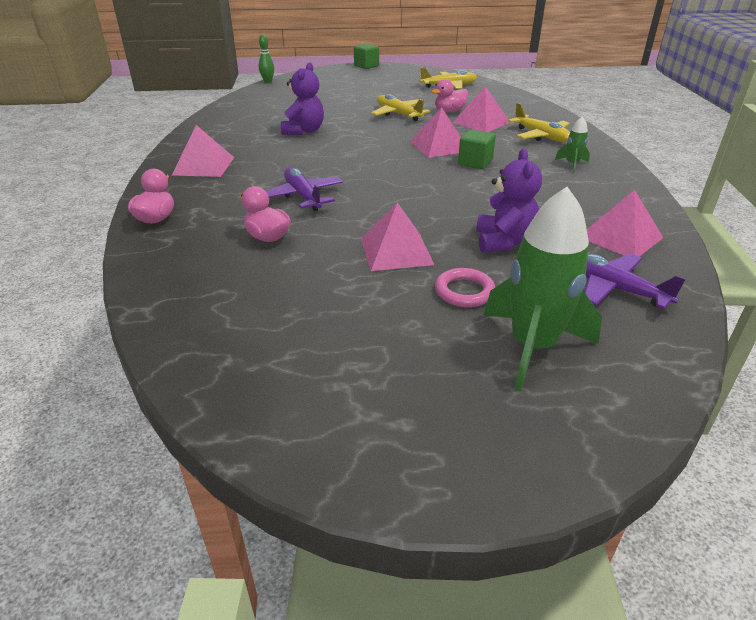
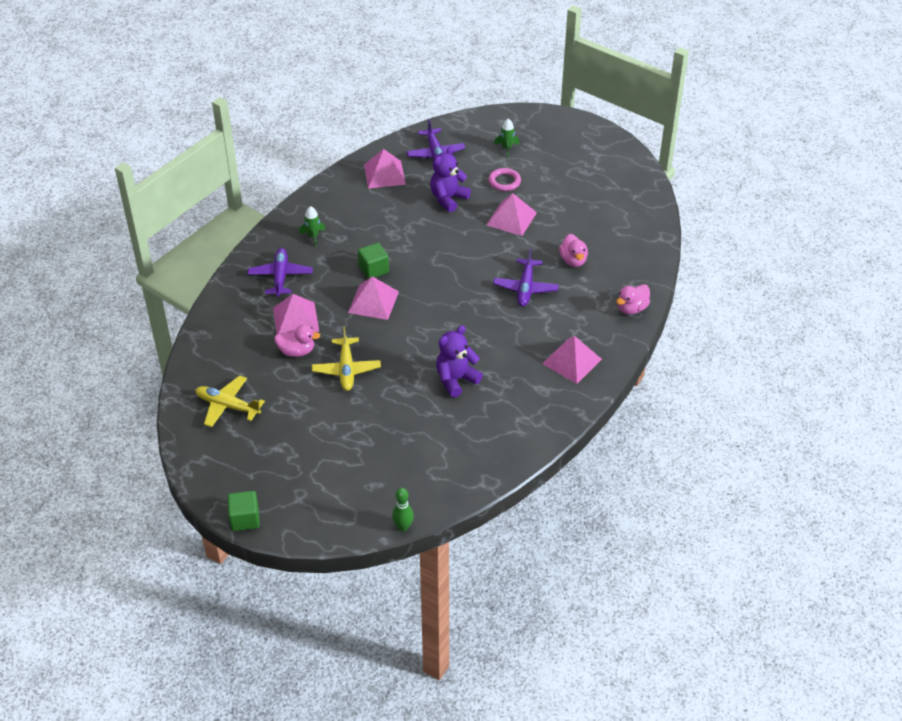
camera: 145 degrees left, 10 degrees up
green rocket [484,187,602,392] -> green rocket [494,119,519,158], size x0.46
yellow plane [508,103,570,142] -> purple plane [248,248,313,297]

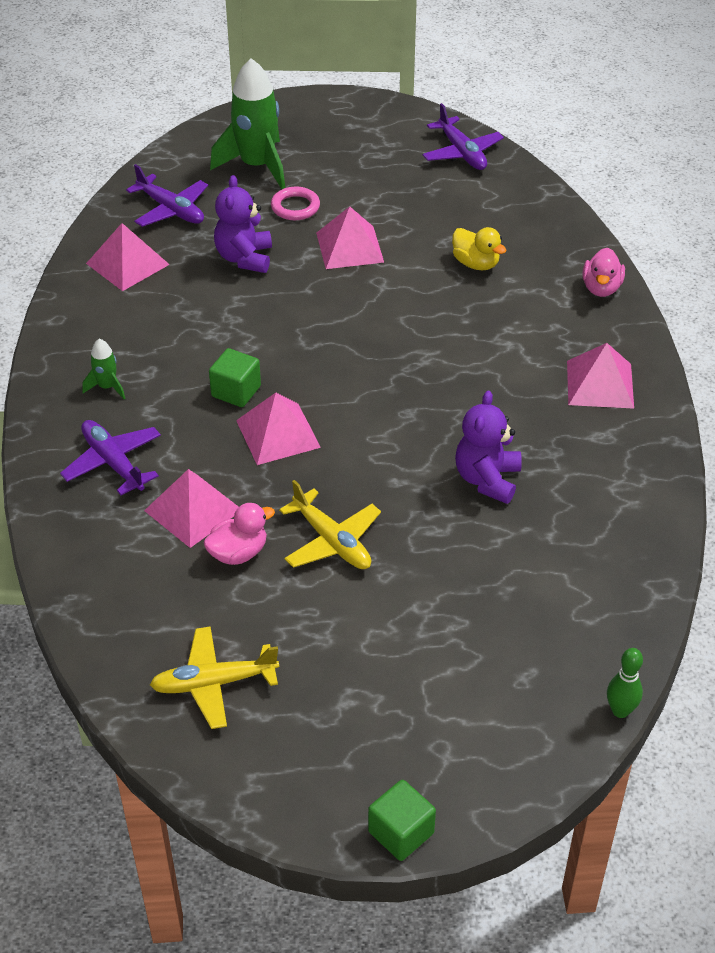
camera: 35 degrees left, 0 degrees up
purple plane [493,248,559,307] -> purple plane moved to [423,103,504,170]
green rocket [494,119,519,158] -> green rocket [210,58,285,189], size x2.19
pink duck [559,234,588,267] -> yellow duck [452,227,507,270]

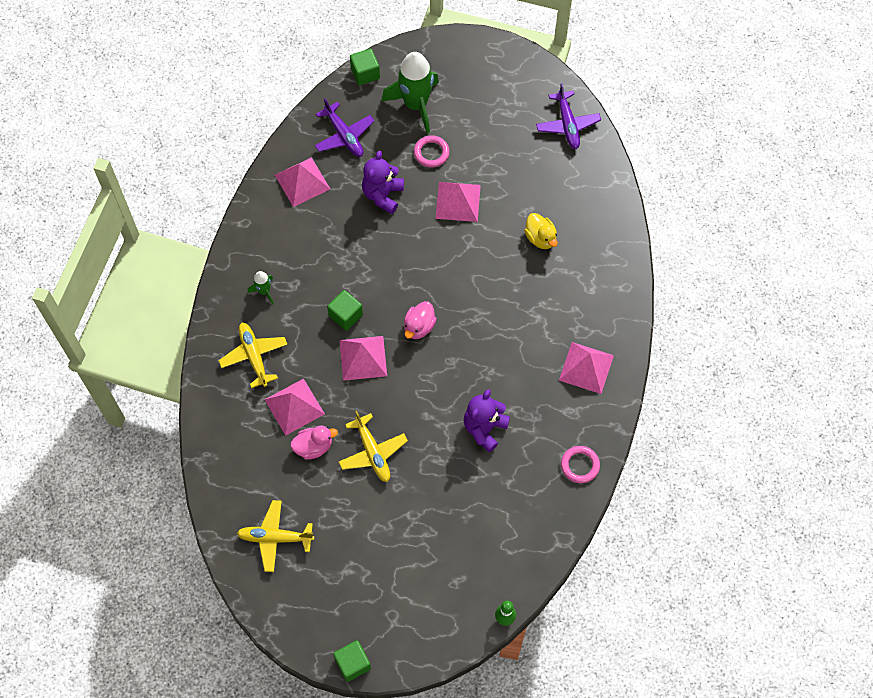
camera: 15 degrees right, 20 degrees up
purple plane [60,420,161,495] -> yellow plane [218,323,287,388]
pink duck [582,248,625,297] -> pink duck moved to [404,301,437,339]
none -> green cube [350,49,380,85]
none -> pink ring [561,446,600,483]

